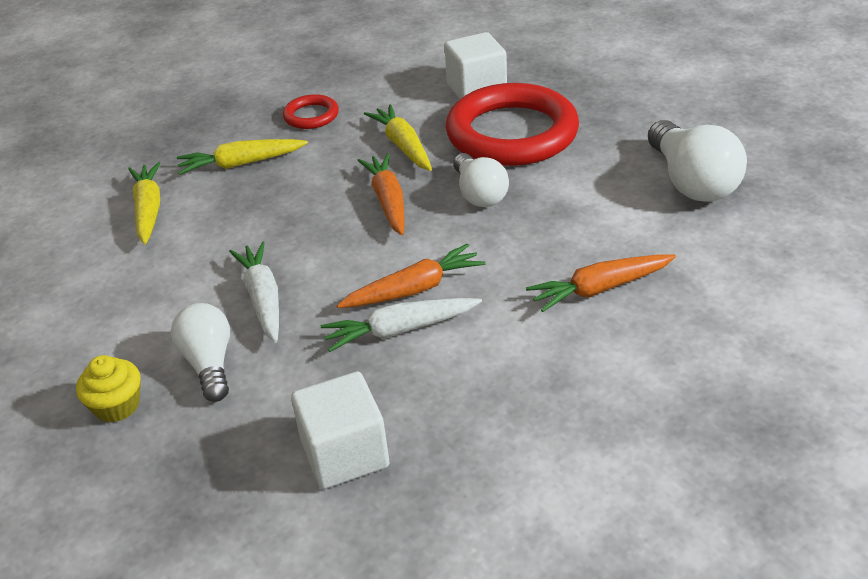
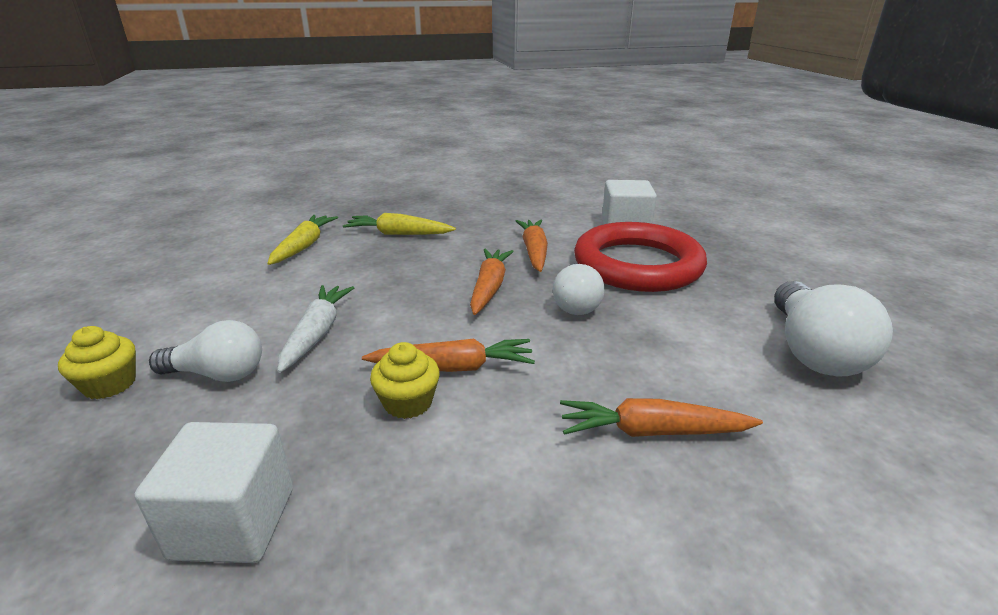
camera: 20 degrees right, 10 degrees down
white light bulb [171,303,230,402] -> white light bulb turned 90 degrees clockwise [149,320,262,382]
red ring [283,94,339,129] -> none
white carrot [321,298,482,352] -> yellow cupcake [370,342,440,419]
yellow carrot [364,104,432,171] -> orange carrot [516,220,548,272]

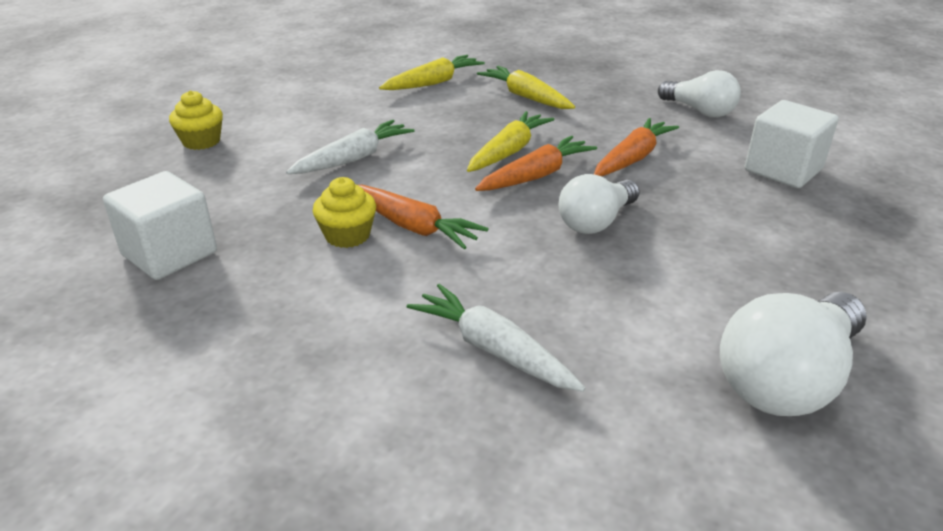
camera: 40 degrees right, 5 degrees up
white light bulb [149,320,262,382] -> white light bulb moved to [658,70,741,117]
orange carrot [560,398,763,437] -> white carrot [407,284,586,392]
red ring [574,222,707,292] -> none
none -> yellow carrot [467,111,555,172]

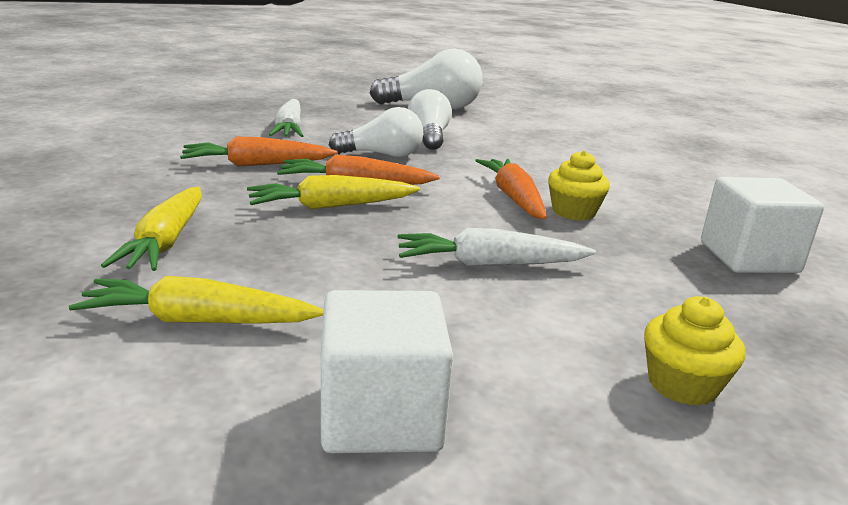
camera: 140 degrees left, 10 degrees down
white carrot [407,284,586,392] -> white carrot moved to [269,99,303,137]
white light bulb [658,70,741,117] -> white light bulb moved to [408,89,452,150]
white cube [745,100,839,188] -> white cube moved to [321,290,453,453]

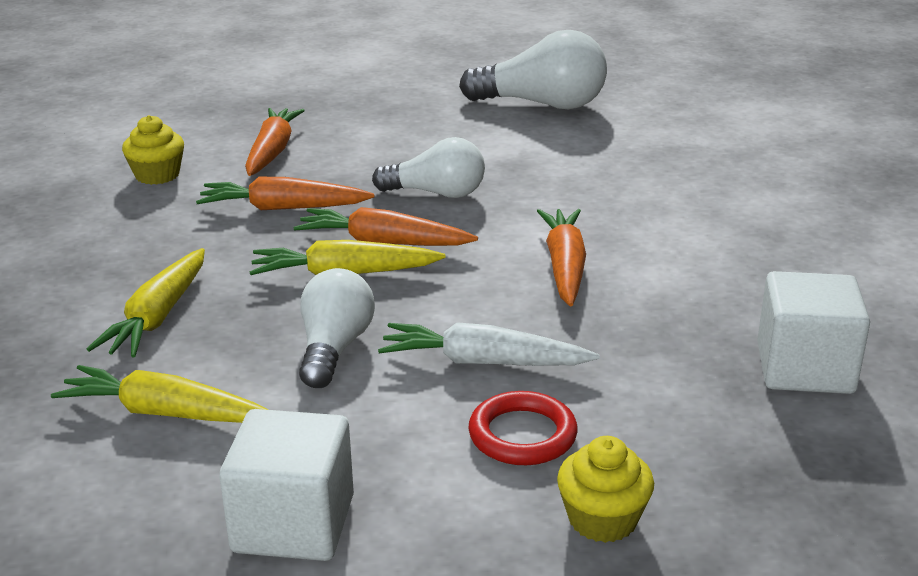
camera: 15 degrees right, 5 degrees up
white carrot [269,99,303,137] -> none
white light bulb [408,89,452,150] -> white light bulb moved to [299,268,375,388]
yellow cupcake [548,151,610,221] -> yellow cupcake moved to [122,115,184,185]
none -> orange carrot [245,108,305,176]
none -> red ring [468,391,578,465]

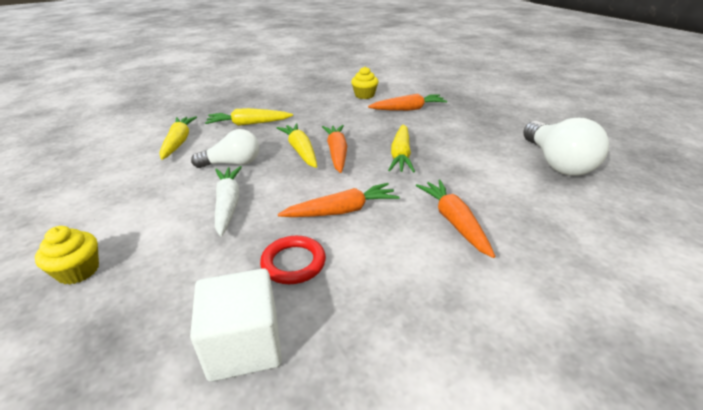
camera: 70 degrees right, 5 degrees up
orange carrot [196,177,374,210] -> orange carrot moved to [416,180,495,258]
white cube [219,409,354,561] -> none
white light bulb [372,137,485,198] -> yellow carrot [388,124,415,172]
red ring [468,391,578,465] -> red ring moved to [260,236,326,284]

